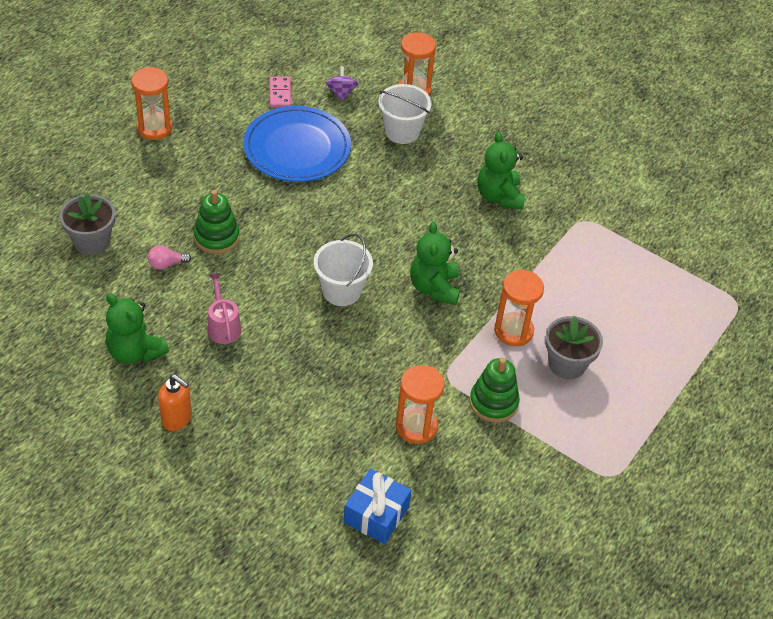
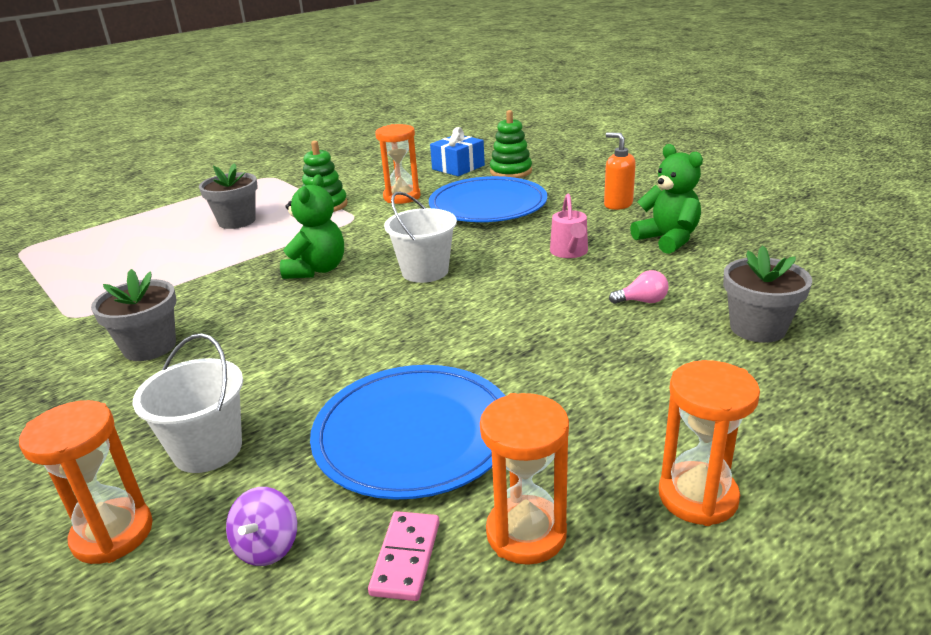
camera: 160 degrees left, 20 degrees down
green stacking toy [194,190,239,254] -> green stacking toy moved to [490,110,532,178]
green teddy bear [478,132,525,209] -> grey flower pot [91,269,176,361]
orange hourglass [494,270,544,346] -> orange hourglass moved to [480,393,569,565]
none -> blue plate [429,176,547,222]

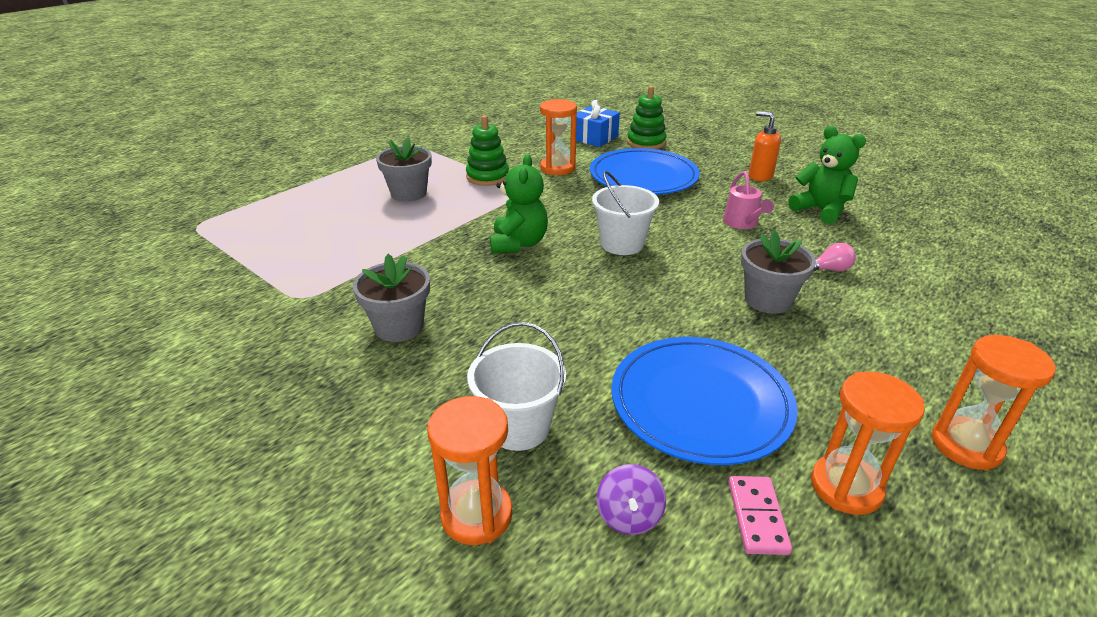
camera: 10 degrees left, 5 degrees up
grey flower pot [723,245,812,343] -> grey flower pot moved to [741,230,816,314]

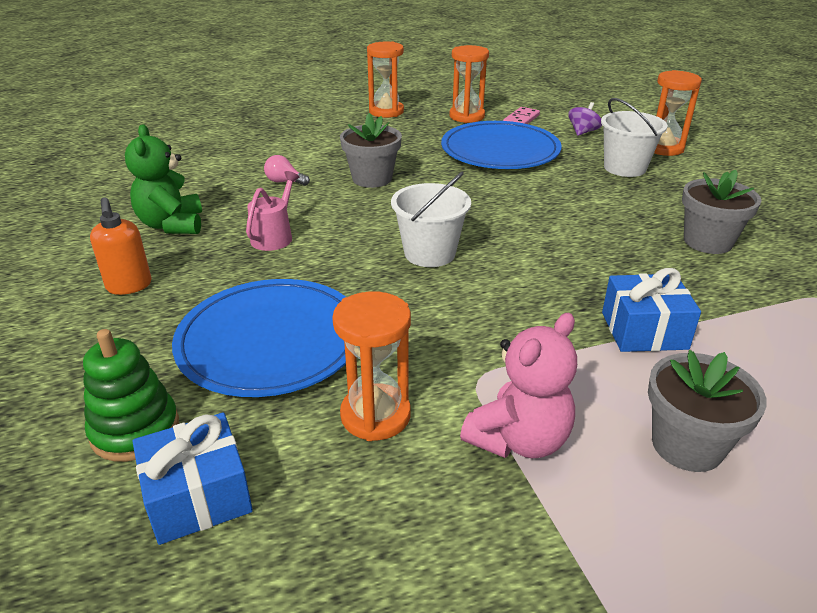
camera: 150 degrees left, 0 degrees up
green stacking toy [466,115,509,186] -> pink teddy bear [460,313,577,458]
green teddy bear [490,154,548,254] -> none
none -> blue gift [602,268,701,352]

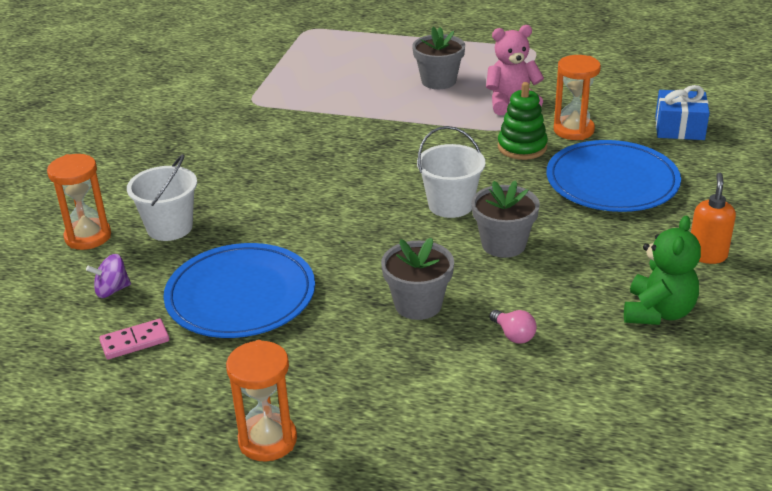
camera: 145 degrees left, 0 degrees up
green stacking toy [83,329,179,462] -> green stacking toy moved to [498,82,548,160]
pink watering can [246,171,300,251] -> none
orange hourglass [450,45,489,123] -> none
blue gift [602,268,701,352] -> none
grey flower pot [682,170,762,254] -> grey flower pot moved to [471,180,540,258]

